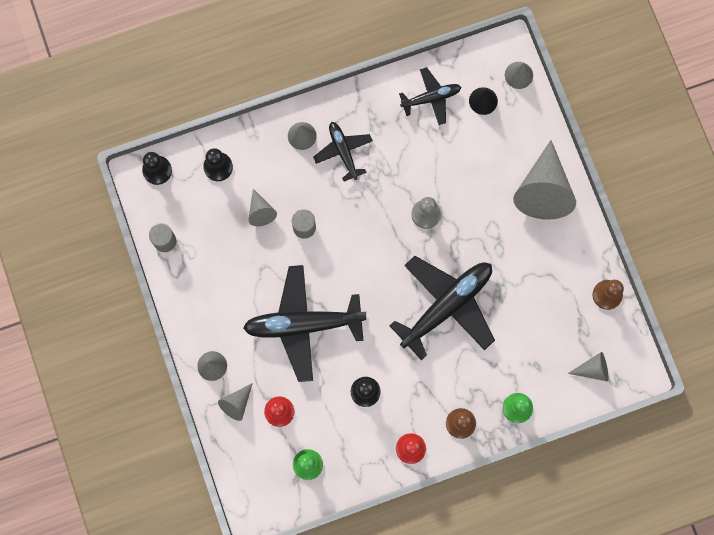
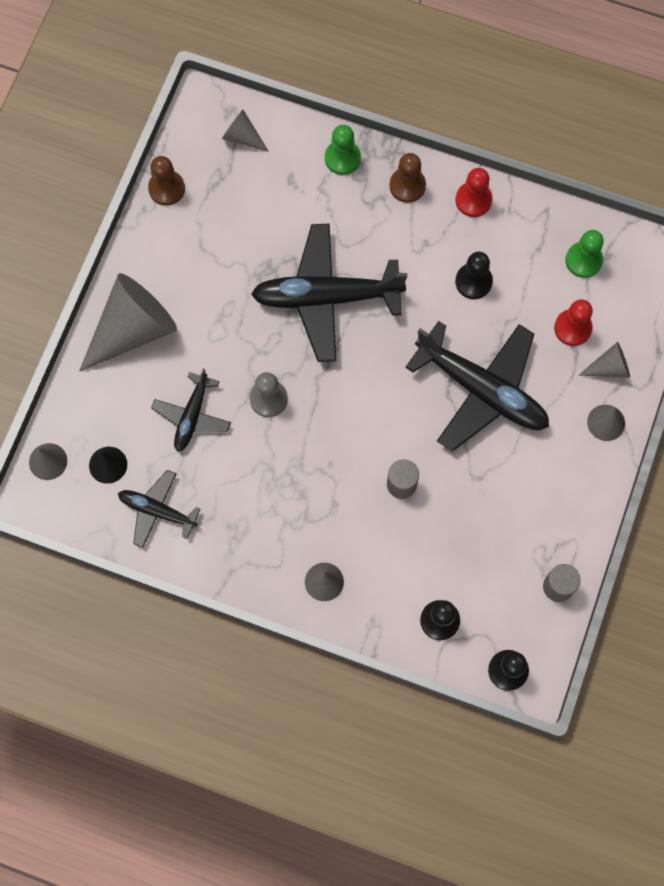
camera: 140 degrees left, 5 degrees down
grey cone [248,189,277,226] -> none
black plane [313,122,373,182] -> black plane moved to [151,368,231,452]

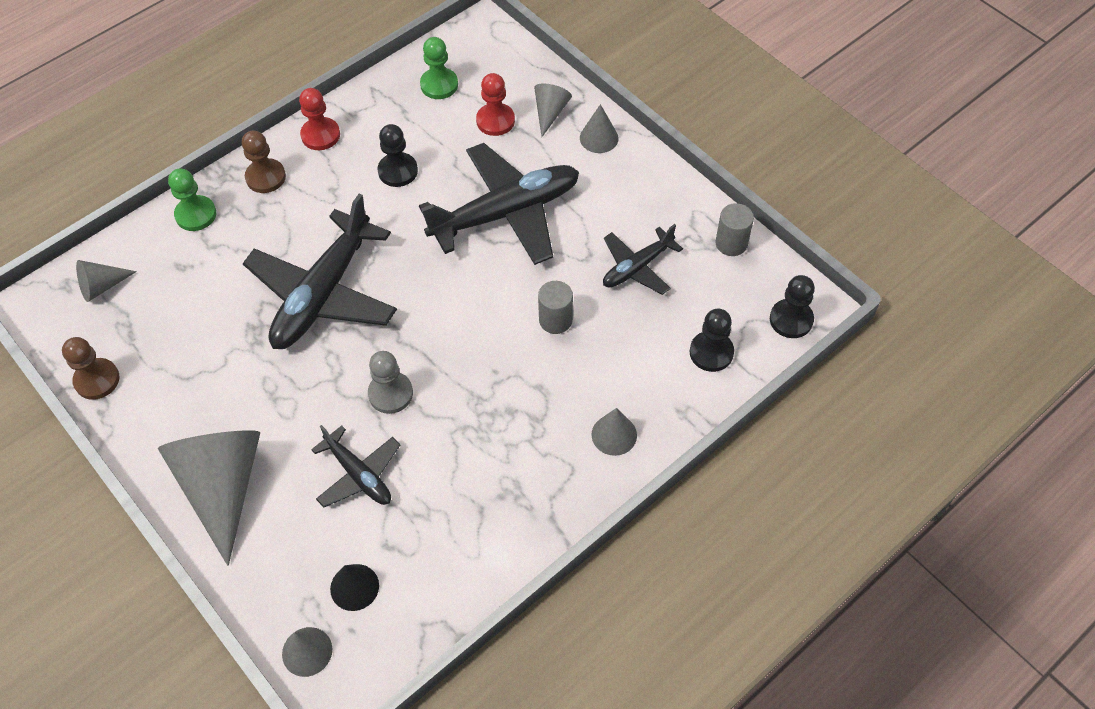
camera: 60 degrees left, 15 degrees down
black plane [118,470,200,548] -> black plane moved to [603,224,683,295]

